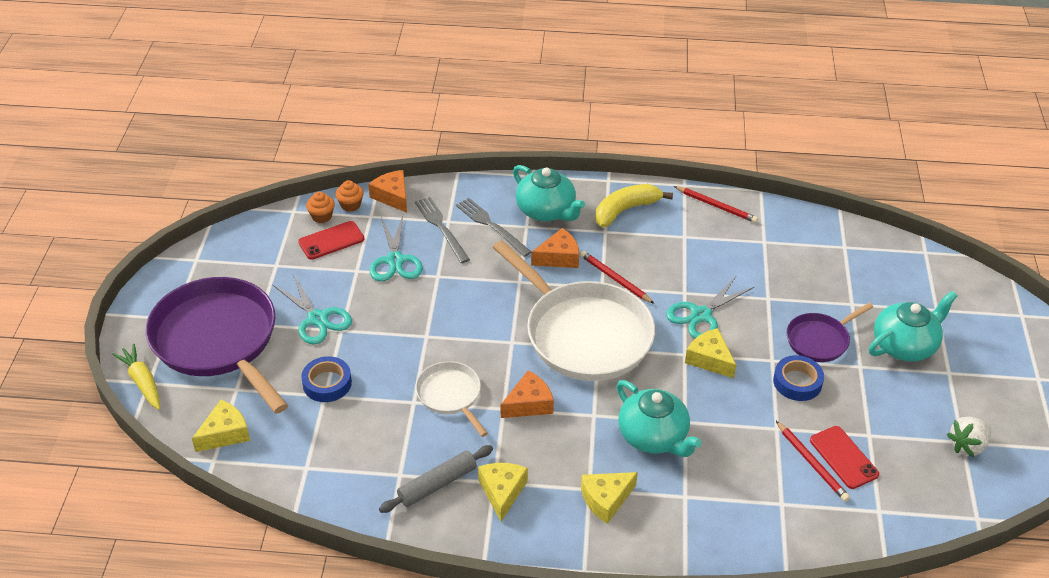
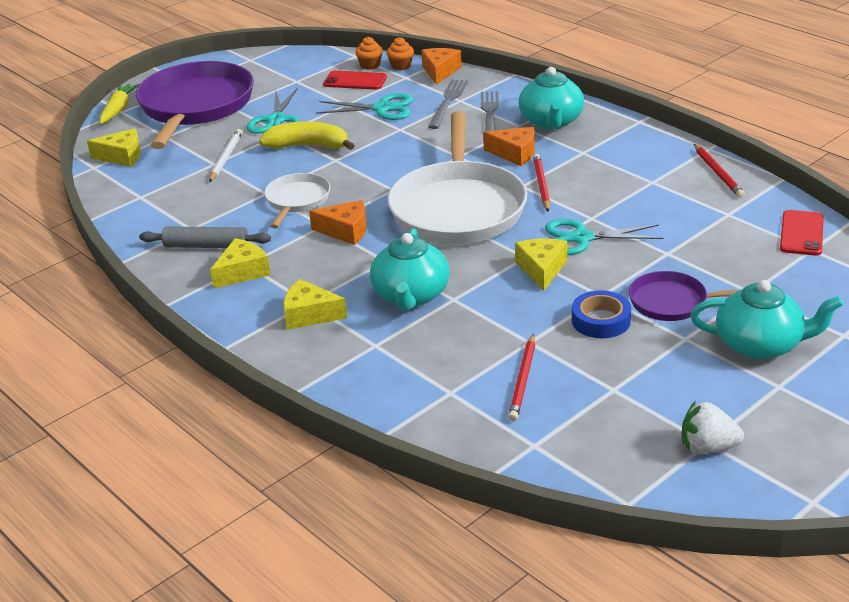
camera: 45 degrees right, 10 degrees down
blue tape [301,356,352,402] -> white pencil [209,129,242,182]
turquoise scissors [369,216,423,281] -> turquoise scissors turned 120 degrees counterclockwise [316,93,413,120]
yellow banana [595,184,673,228] -> yellow banana moved to [259,121,355,150]
red phone [810,426,879,489] -> red phone moved to [780,210,824,256]

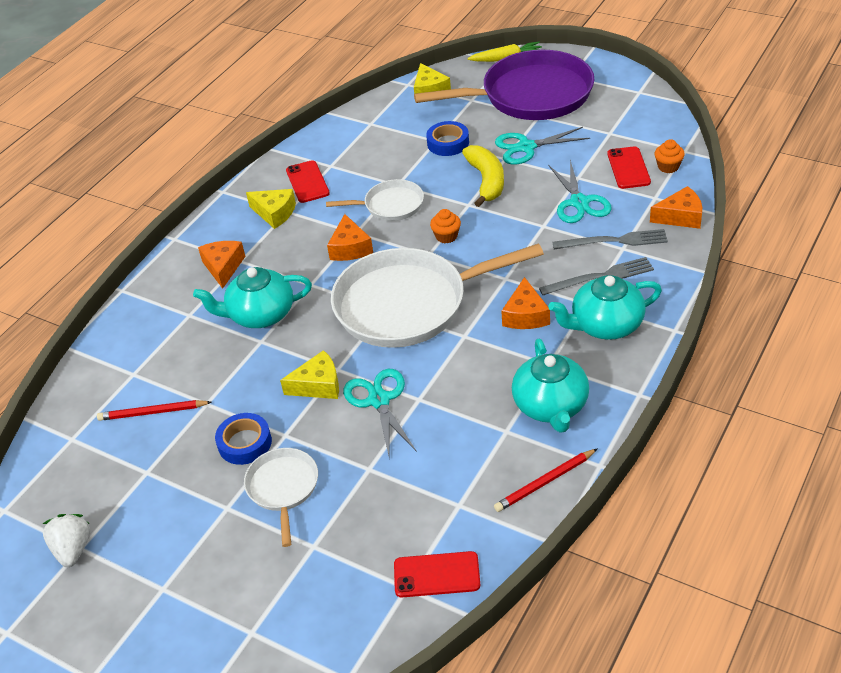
camera: 75 degrees right, 10 degrees up
grey rolling pin [139,226,271,248] -> red phone [286,160,330,203]
white pencil [209,129,242,182] -> blue tape [426,121,469,156]
yellow cheese [283,279,347,330] -> orange cheese [198,241,245,289]
orange cupcake [386,37,414,70] -> orange cupcake moved to [430,209,461,243]
red pencil [533,154,550,212] -> none
purple pan [629,271,739,321] -> white pan [244,448,318,547]
turquoise teapot [691,280,843,359] -> turquoise teapot moved to [512,339,589,433]

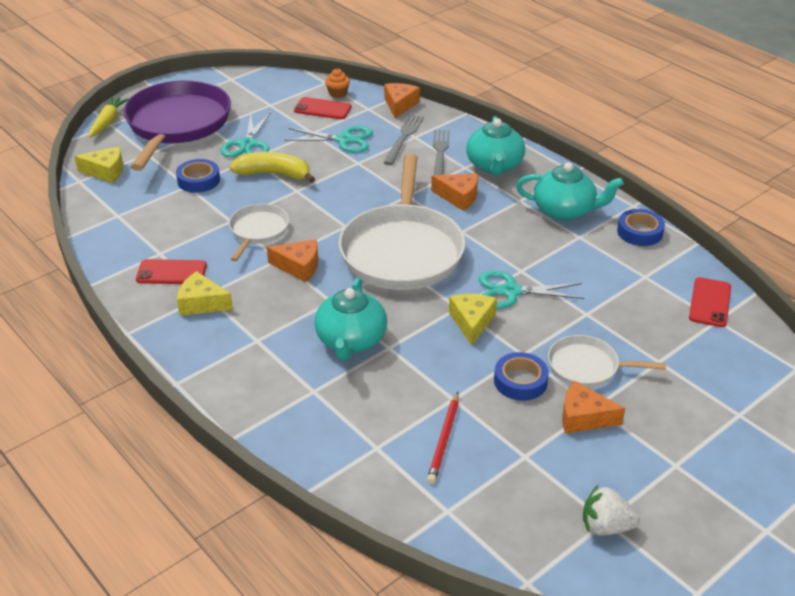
camera: 75 degrees left, 5 degrees down
orange cheese [198,241,245,289] -> orange cheese moved to [562,381,625,434]
yellow cheese [246,189,296,229] -> yellow cheese turned 120 degrees counterclockwise [177,271,233,316]
orange cupcake [430,209,461,243] -> none
red pencil [494,448,598,512] -> blue tape [617,209,665,246]

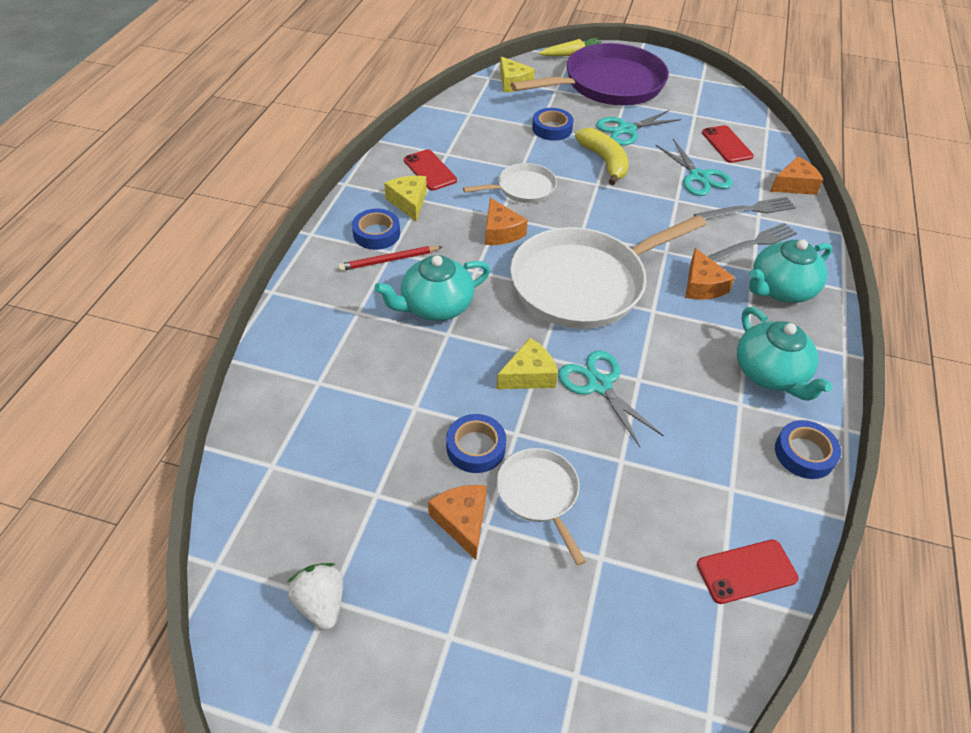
camera: 55 degrees right, 10 degrees up
orange cupcake [325,69,350,98] -> none
red pencil [427,392,459,484] -> red pencil moved to [338,246,442,271]
none -> blue tape [352,209,400,250]

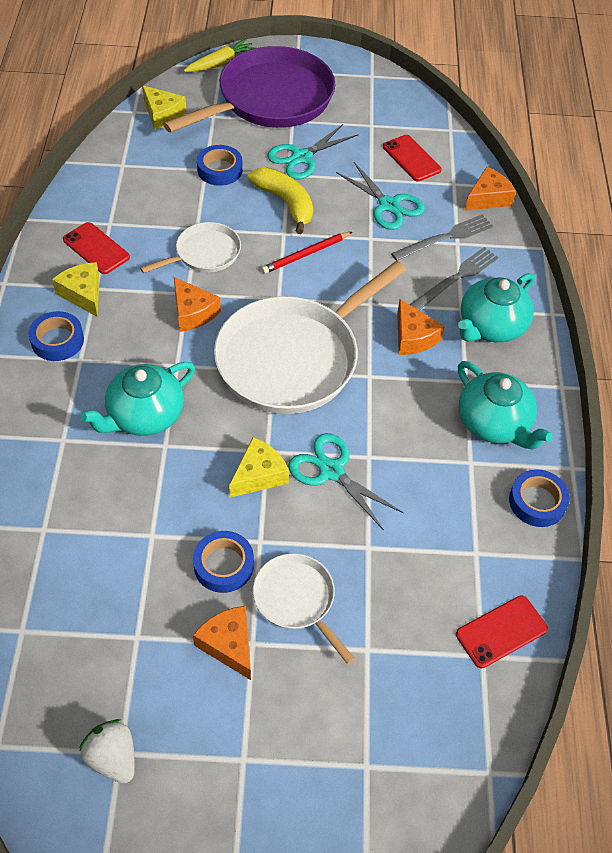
camera: 15 degrees left, 5 degrees up
red pencil [338,246,442,271] -> red pencil moved to [261,232,352,274]

